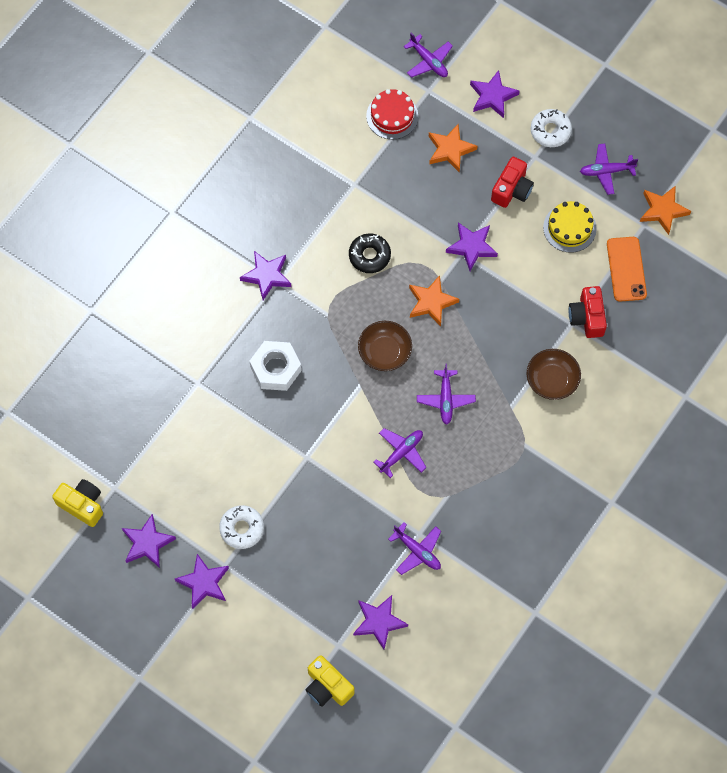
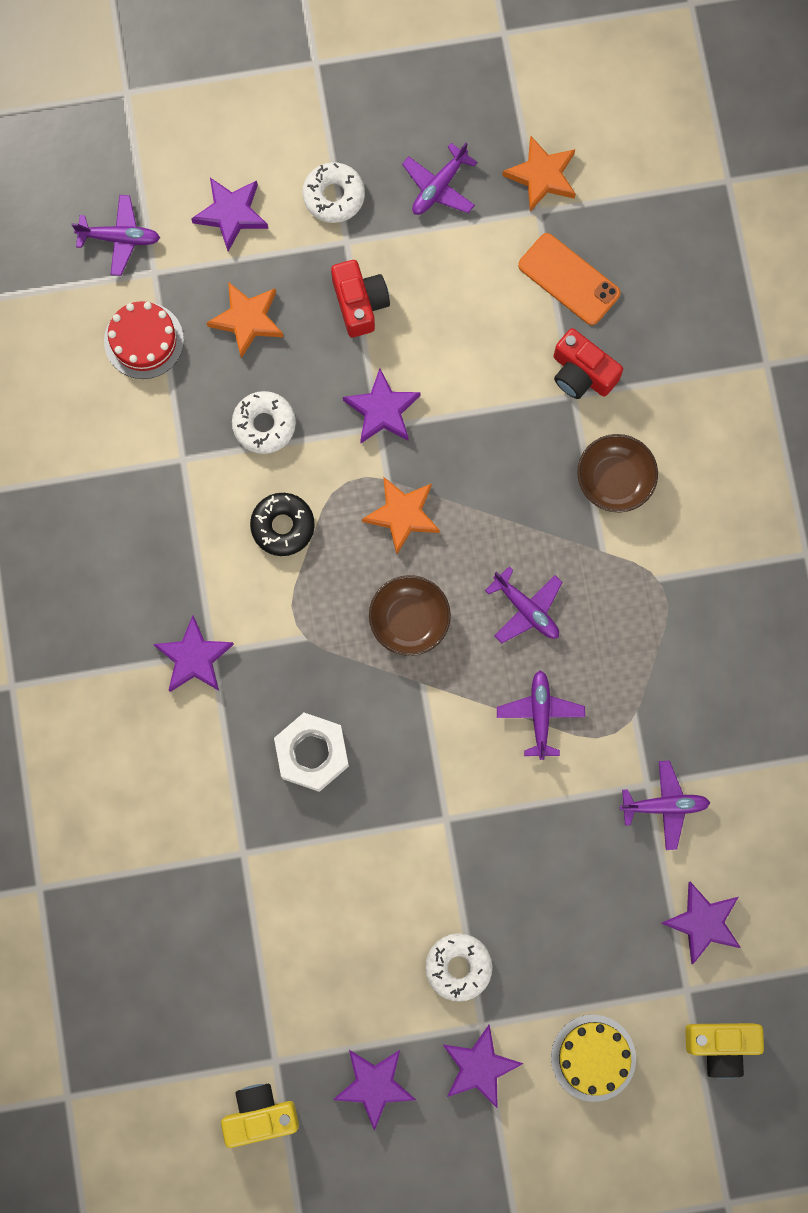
camera: 45 degrees left, 10 degrees up
yellow cake [543,201,597,253] -> yellow cake moved to [551,1015,636,1102]
none -> white donut [232,391,296,454]

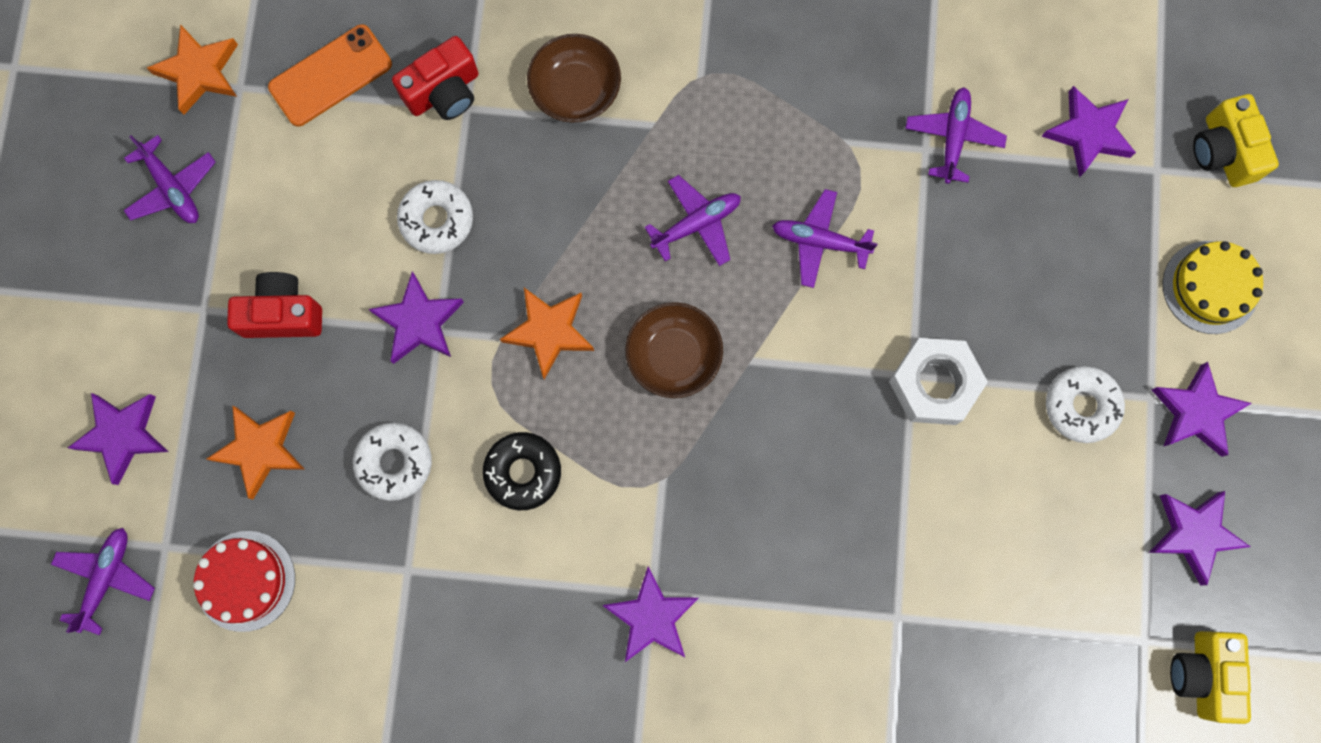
camera: 75 degrees left, 0 degrees up
white nut [274,713,349,792] -> white nut moved to [889,338,988,425]
white donut [303,162,365,223] -> white donut moved to [397,180,473,254]
yellow camera [685,1023,764,1079] -> yellow camera turned 150 degrees clockwise [1193,94,1279,187]

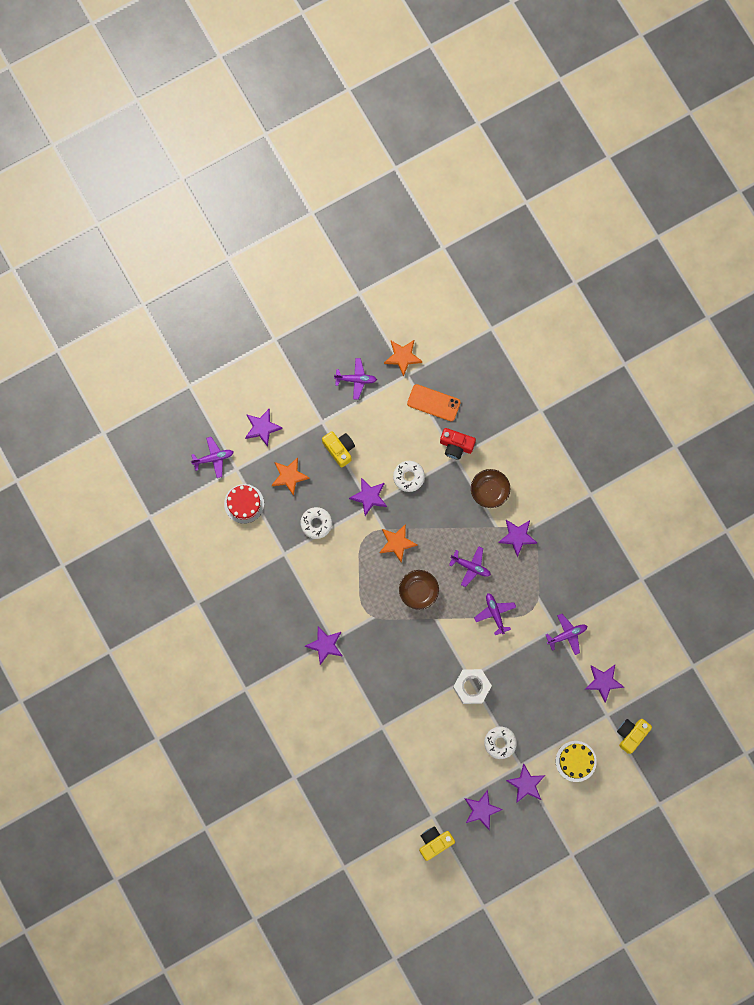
camera: 55 degrees right, 0 degrees up
purple plane [123,135,216,223] -> purple plane turned 105 degrees counterclockwise [334,358,377,400]
red camera [227,272,322,338] -> yellow camera [322,431,355,467]
black donut [483,432,561,510] -> none
none -> purple star [498,520,537,557]

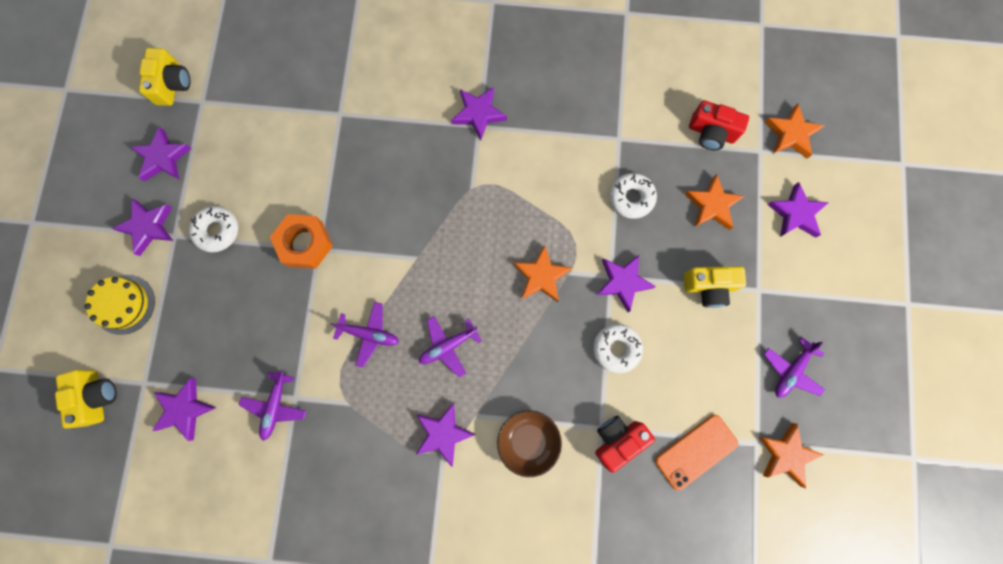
camera: 125 degrees right, 0 degrees up
purple plane [191,437,234,478] -> orange star [765,104,824,159]
red cake [224,484,264,524] -> red camera [689,100,749,150]
brown bowl [399,570,439,610] -> none
white nut [453,669,492,704] -> orange nut [270,214,333,269]

